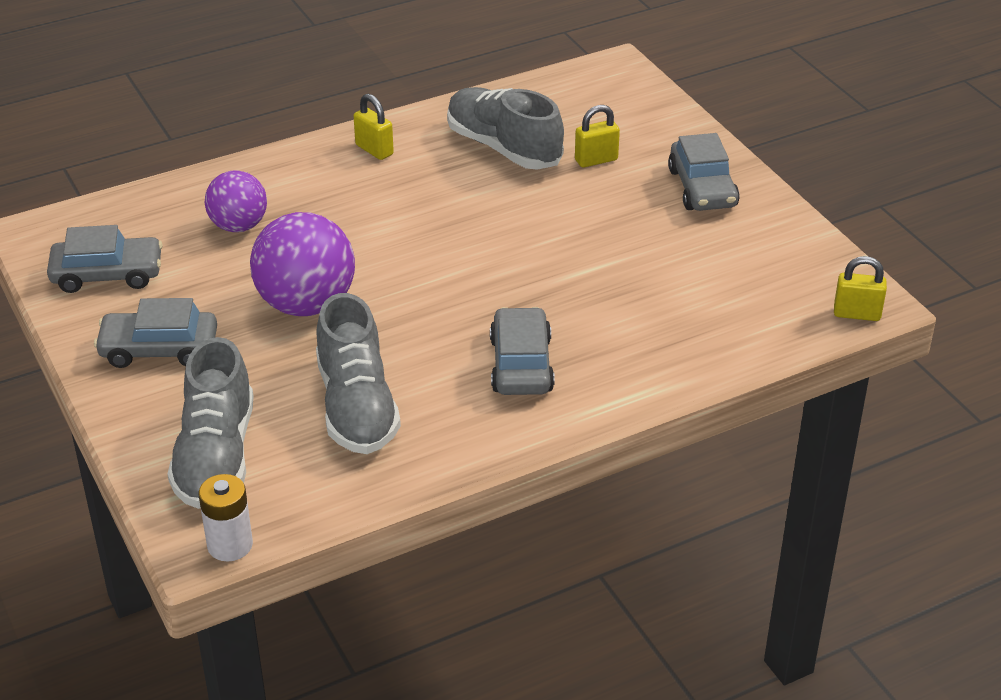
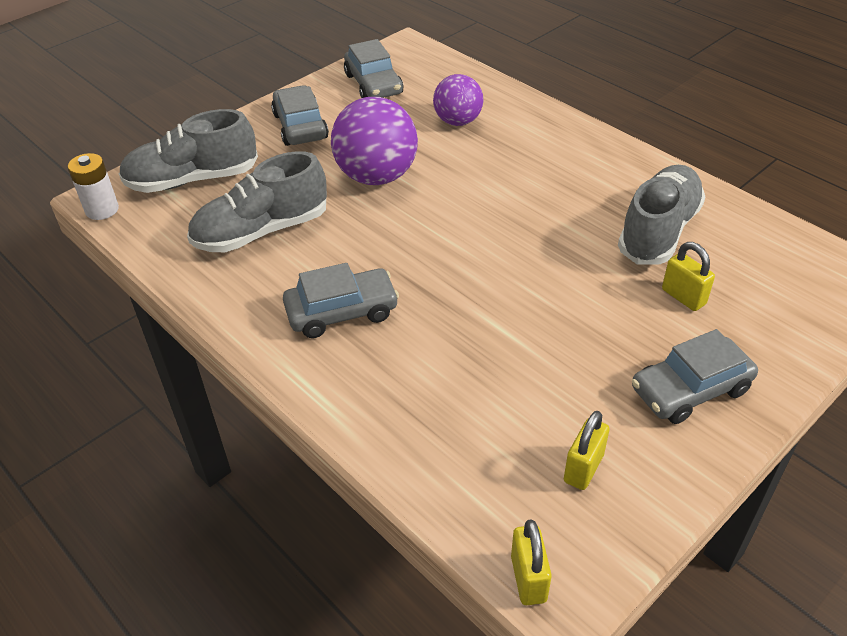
camera: 75 degrees right, 5 degrees up
yellow padlock [354,94,394,160] -> yellow padlock moved to [564,411,610,490]

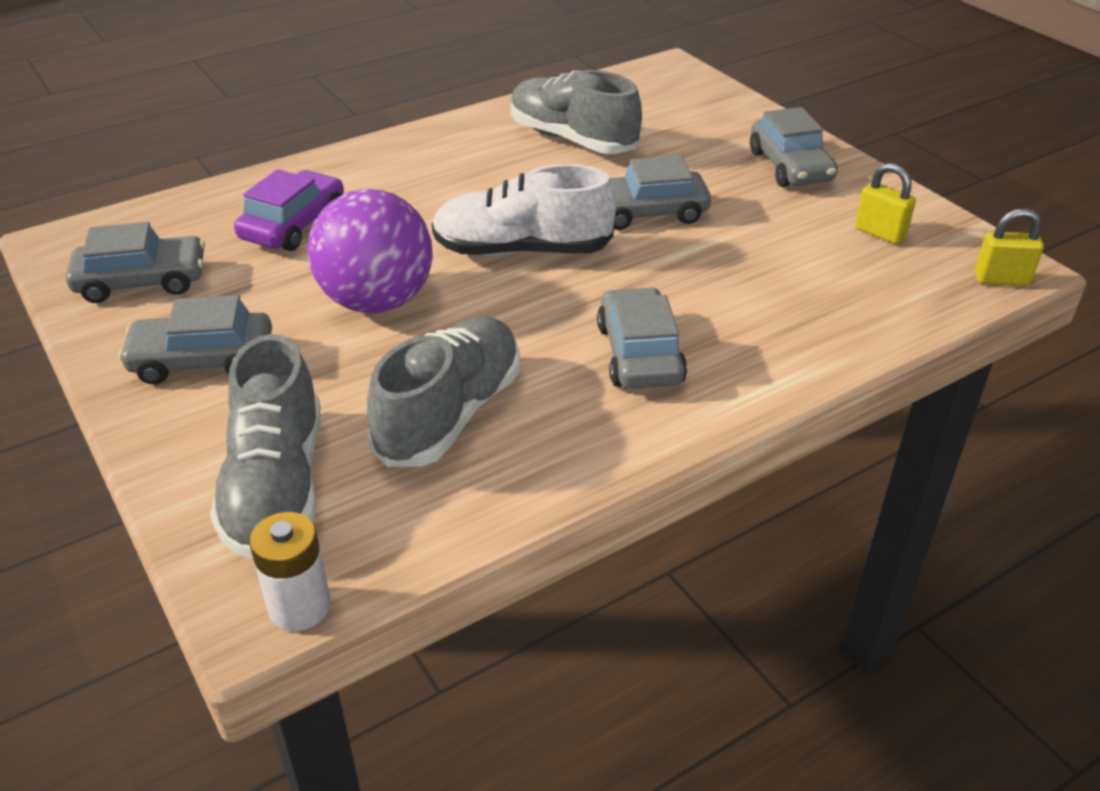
camera: 80 degrees left, 5 degrees down
grey shoe [187,151,327,252] -> grey shoe turned 135 degrees counterclockwise [367,316,520,467]
purple ball [433,74,483,126] -> purple car [234,169,344,251]
yellow padlock [662,242,715,311] -> none
none -> white shoe [432,164,616,256]
none -> grey car [610,155,711,230]

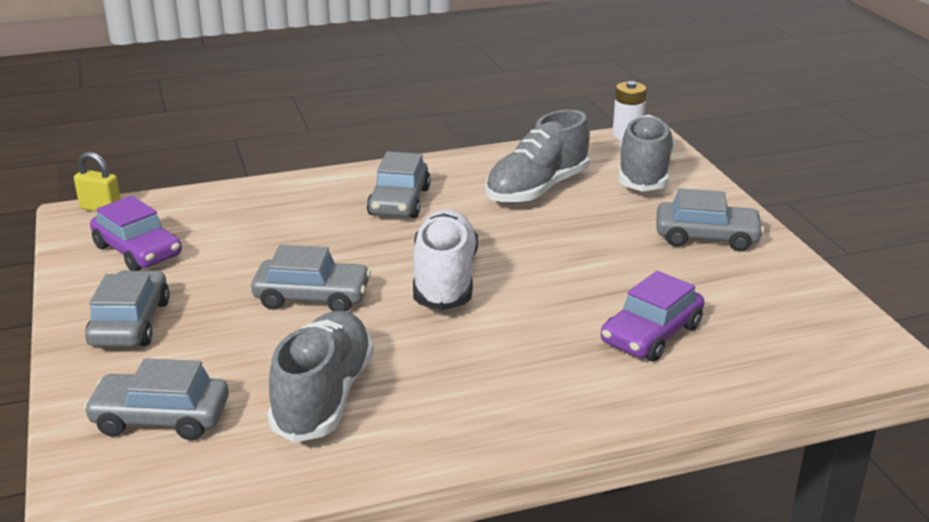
camera: 165 degrees left, 10 degrees down
grey car [66,222,205,303] -> grey car moved to [83,358,229,440]
purple ball [307,189,433,313] -> none
white shoe [432,164,616,256] -> white shoe turned 105 degrees counterclockwise [413,209,478,311]
grey shoe [511,70,642,154] -> grey shoe turned 135 degrees counterclockwise [267,311,374,443]
yellow padlock [855,163,916,244] -> purple car [90,196,182,271]

